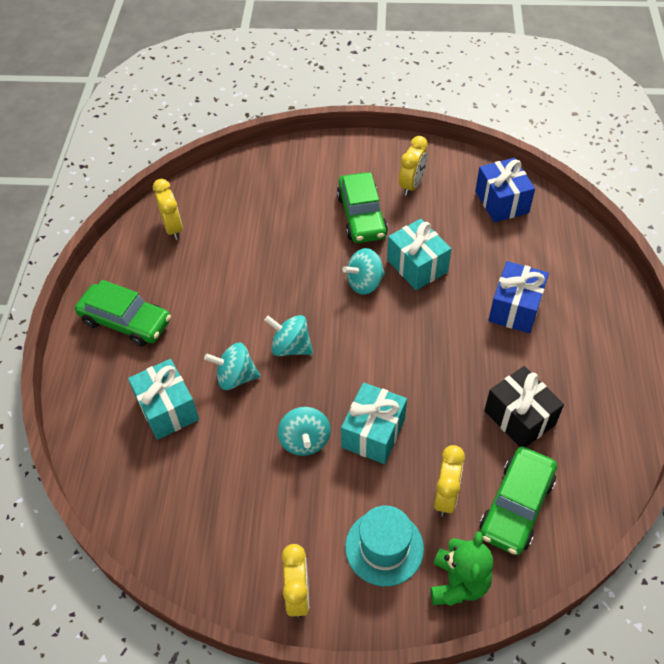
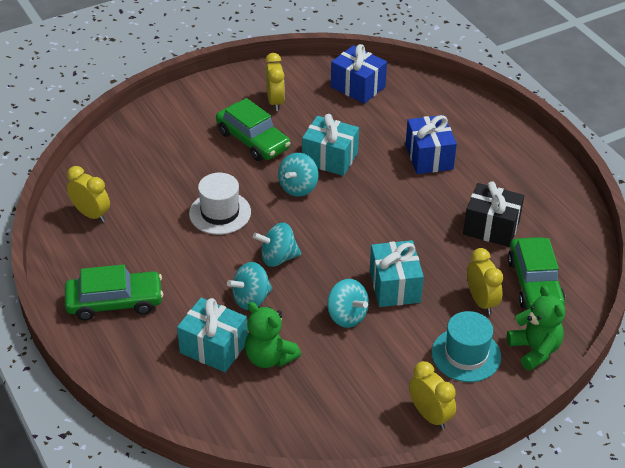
camera: 35 degrees left, 10 degrees down
none -> white hat [189,173,251,235]
none -> green teddy bear [245,302,301,368]

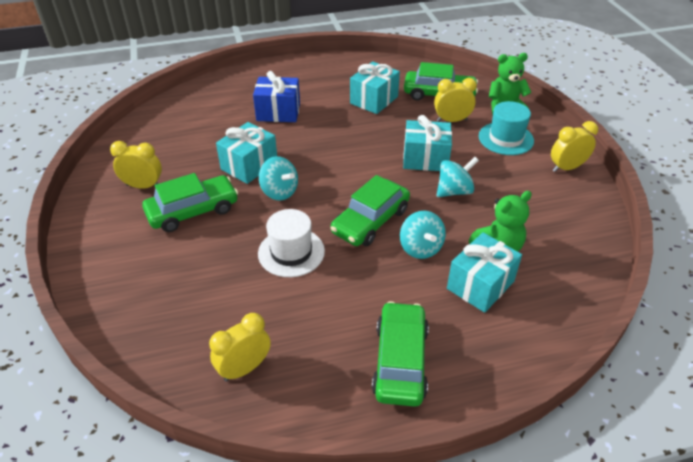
camera: 75 degrees left, 0 degrees up
turquoise spinning top [253,223,301,267] -> green car [330,175,410,246]
blue gift [331,44,387,104] -> none
black gift [463,181,524,247] -> turquoise gift [350,61,400,114]

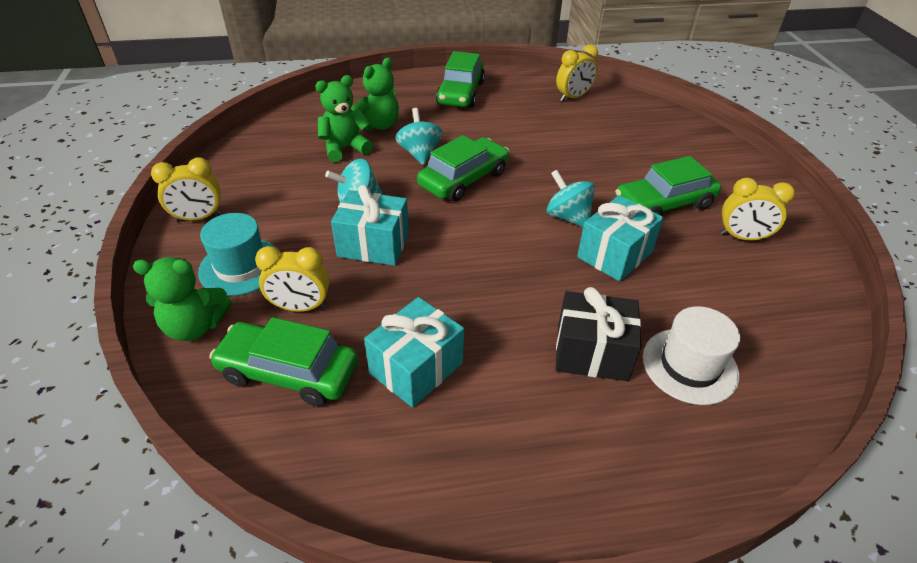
camera: 175 degrees left, 0 degrees up
blue gift [253,71,300,122] -> black gift [555,287,642,381]
white hat [258,209,325,277] -> white hat moved to [643,306,740,405]
turquoise gift [447,232,522,313] -> green teddy bear [351,58,399,131]

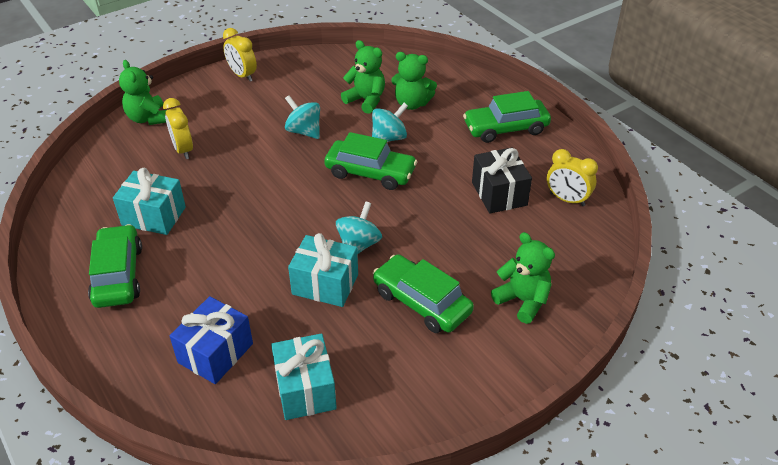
camera: 65 degrees right, 0 degrees up
turquoise hat [198,213,276,296] -> none
green car [209,317,358,406] -> green car moved to [88,224,142,308]
turquoise gift [331,185,409,266] -> turquoise gift moved to [271,333,337,420]
black gift [555,287,642,381] -> black gift moved to [472,148,532,214]
white hat [643,306,740,405] -> blue gift [170,296,253,384]
yellow clock [720,178,795,241] -> none
none -> green teddy bear [491,232,555,324]

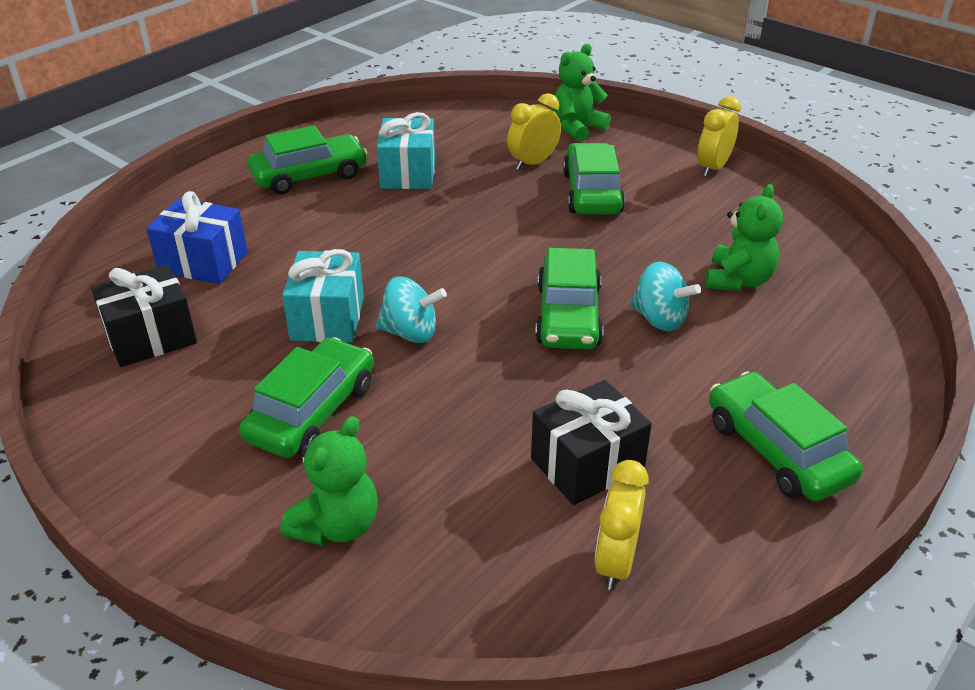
camera: 75 degrees right, 5 degrees down
turquoise gift [271,333,337,420] -> black gift [91,265,197,367]
turquoise spinning top [285,95,320,139] -> none
green teddy bear [391,52,437,110] -> none
none -> green car [563,143,625,215]

